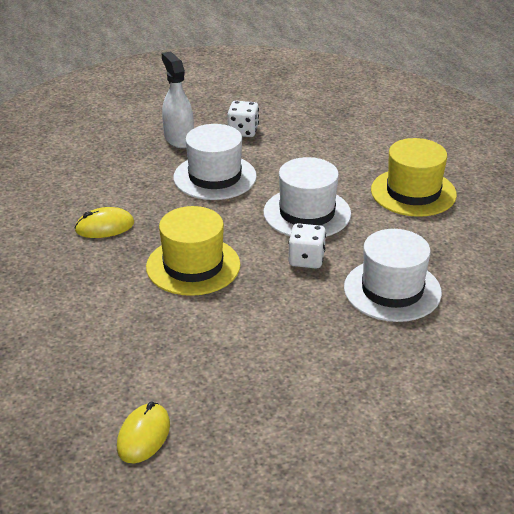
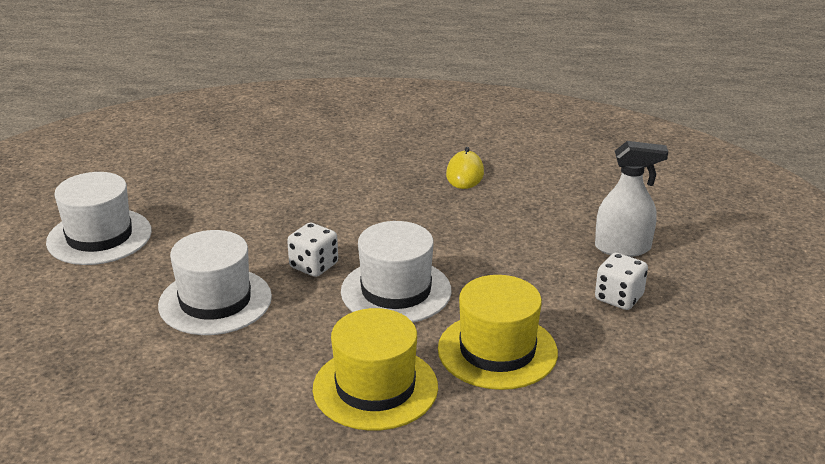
camera: 115 degrees right, 5 degrees down
yellow mouse [117,402,170,463] -> none
yellow hat [146,206,241,296] -> yellow hat moved to [438,275,558,390]
white hat [173,124,257,200] -> white hat moved to [46,172,152,265]

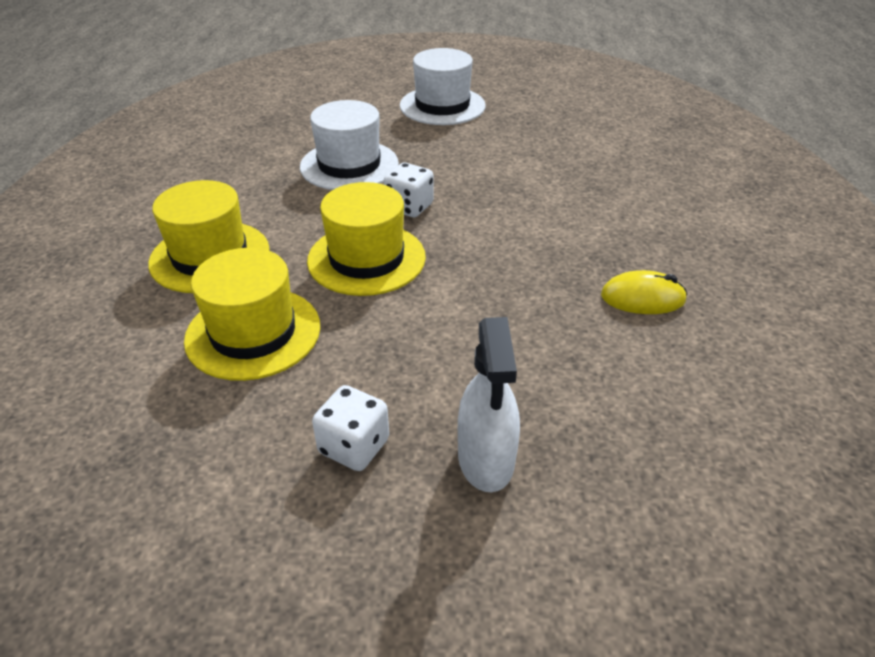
camera: 85 degrees right, 10 degrees up
white hat [341,221,451,323] -> yellow hat [307,182,426,296]

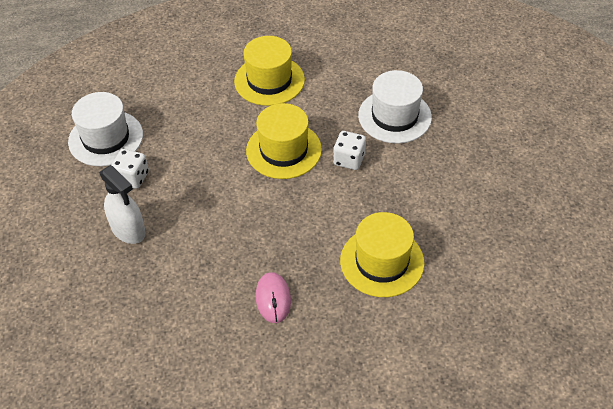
camera: 80 degrees right, 10 degrees up
yellow hat [184,248,320,381] -> yellow hat moved to [340,212,424,297]
white hat [400,48,486,125] -> white hat moved to [68,92,143,166]
white spray bottle [458,317,520,492] -> white spray bottle turned 120 degrees counterclockwise [100,165,146,244]
yellow mouse [601,270,687,314] -> pink mouse [256,272,291,323]

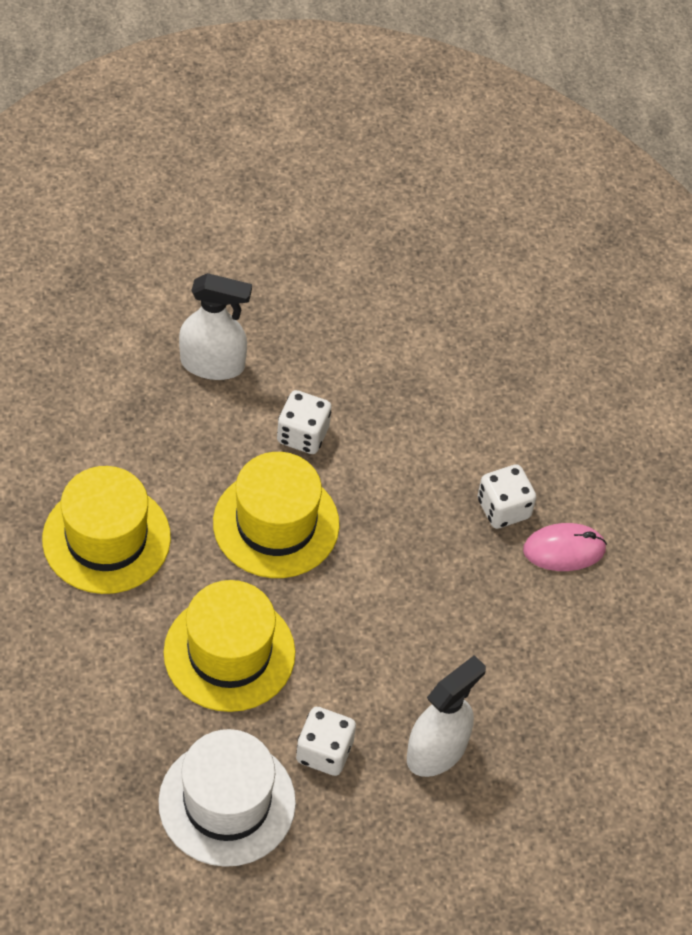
camera: 95 degrees left, 5 degrees up
yellow hat [340,212,424,297] -> yellow hat moved to [164,580,295,712]
white hat [358,70,432,144] -> white spray bottle [179,273,252,380]
none -> white dice [478,464,536,529]

